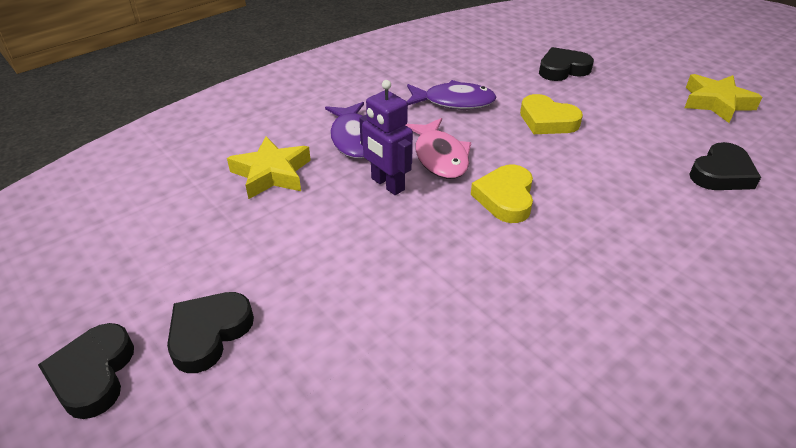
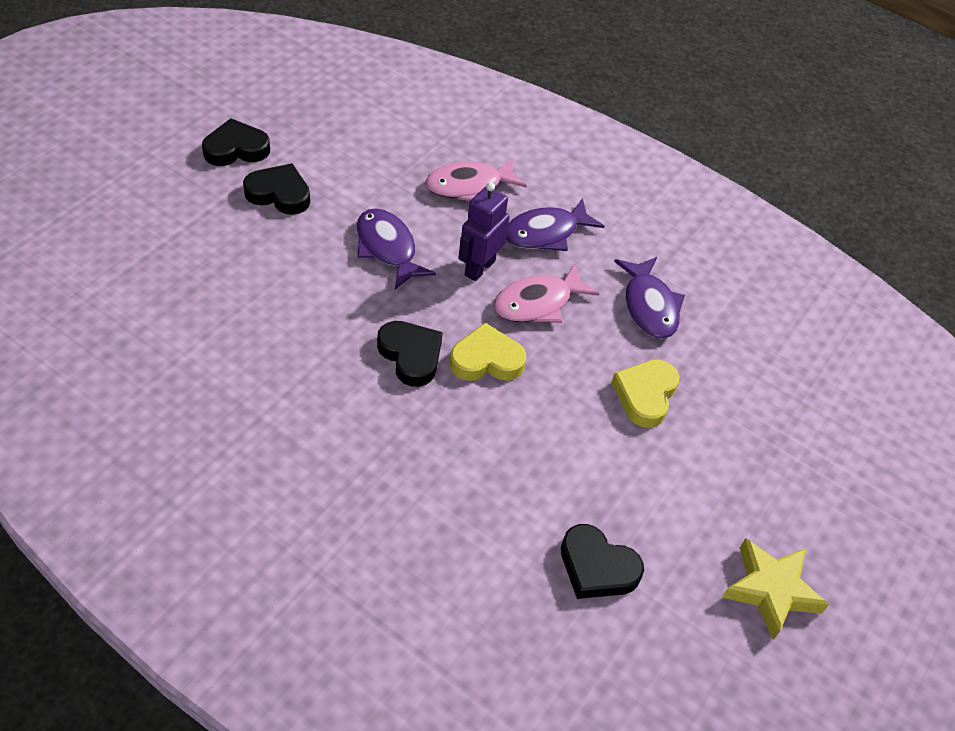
camera: 70 degrees right, 10 degrees up
yellow star [227,137,311,199] -> pink fish [426,158,527,201]
black heart [539,47,594,81] -> black heart moved to [377,321,443,387]
none -> purple fish [357,208,436,289]

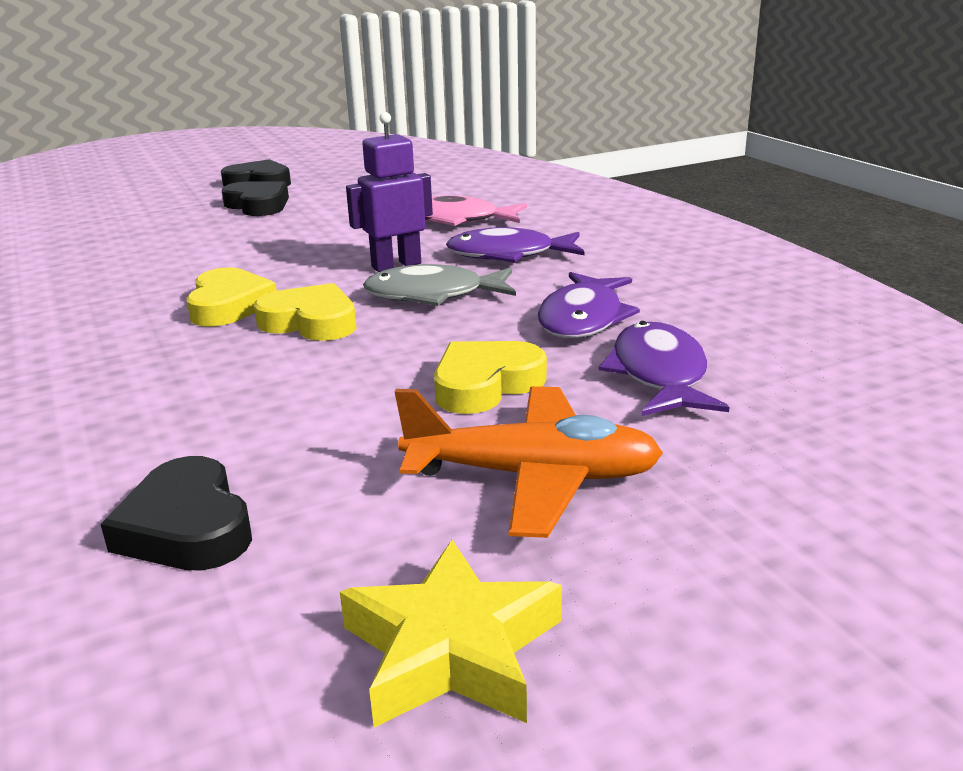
camera: 35 degrees right, 25 degrees down
purple fish [357,208,436,289] -> purple fish moved to [599,321,729,416]
black heart [377,321,443,387] -> yellow heart [186,267,277,326]
pink fish [494,264,600,323] -> grey fish [363,264,516,306]
none -> orange plane [395,386,663,538]

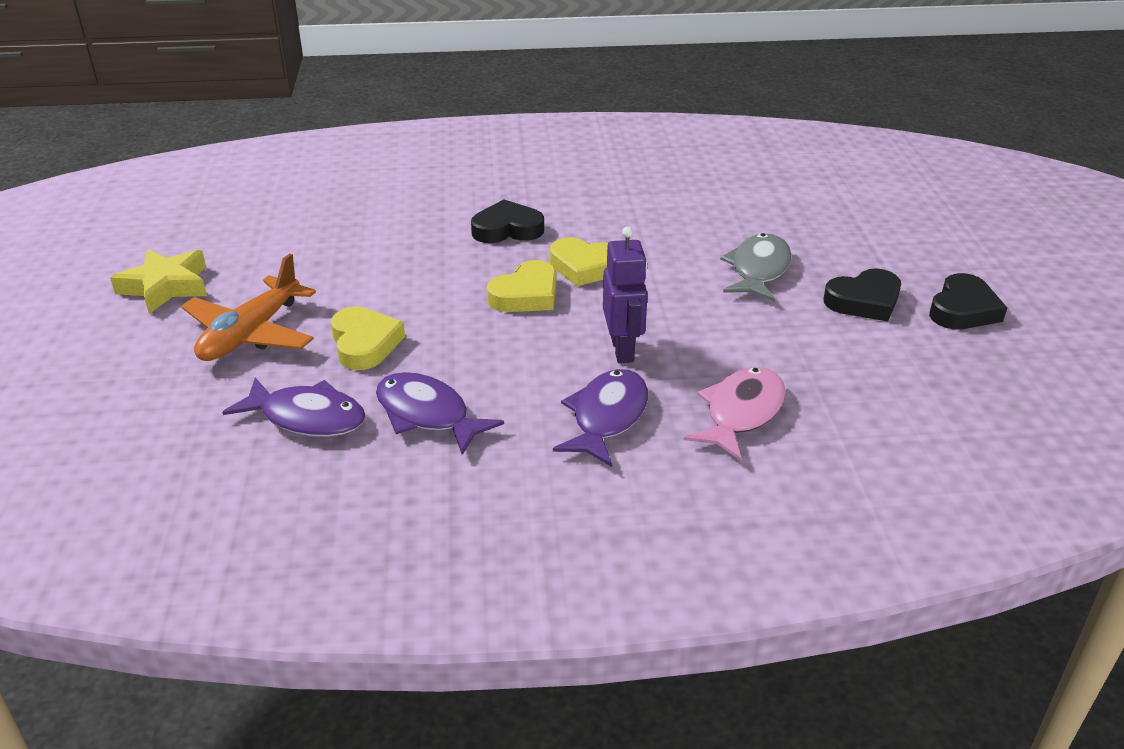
camera: 110 degrees right, 10 degrees up
black heart [101,456,252,571] -> black heart moved to [471,199,544,243]
grey fish [363,264,516,306] -> grey fish moved to [720,233,792,302]

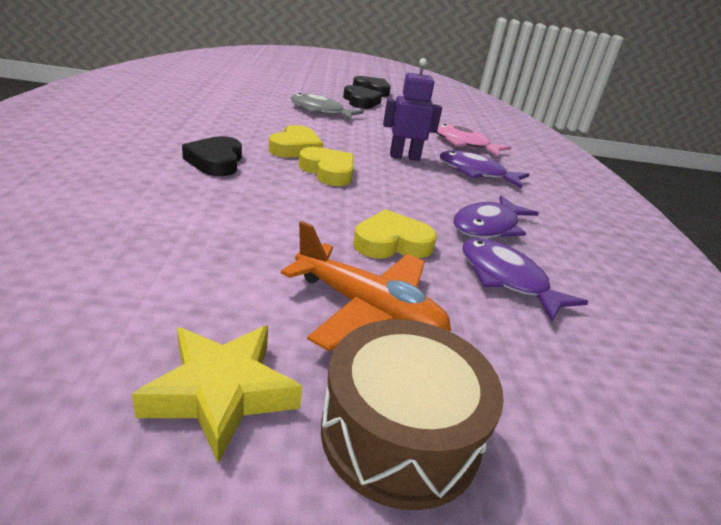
camera: 90 degrees left, 5 degrees down
purple fish [222,378,366,437] -> purple fish turned 60 degrees counterclockwise [462,238,588,322]
none -> brown drum [321,319,504,510]

